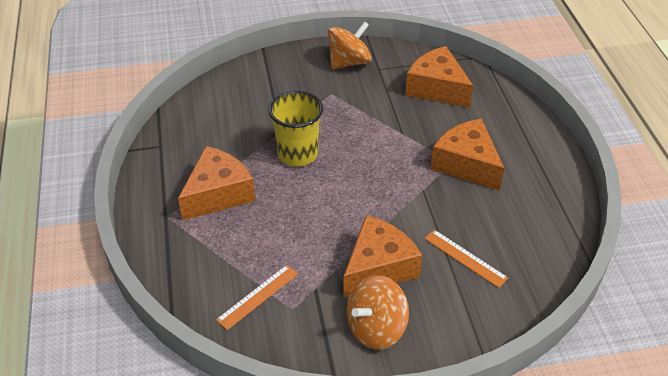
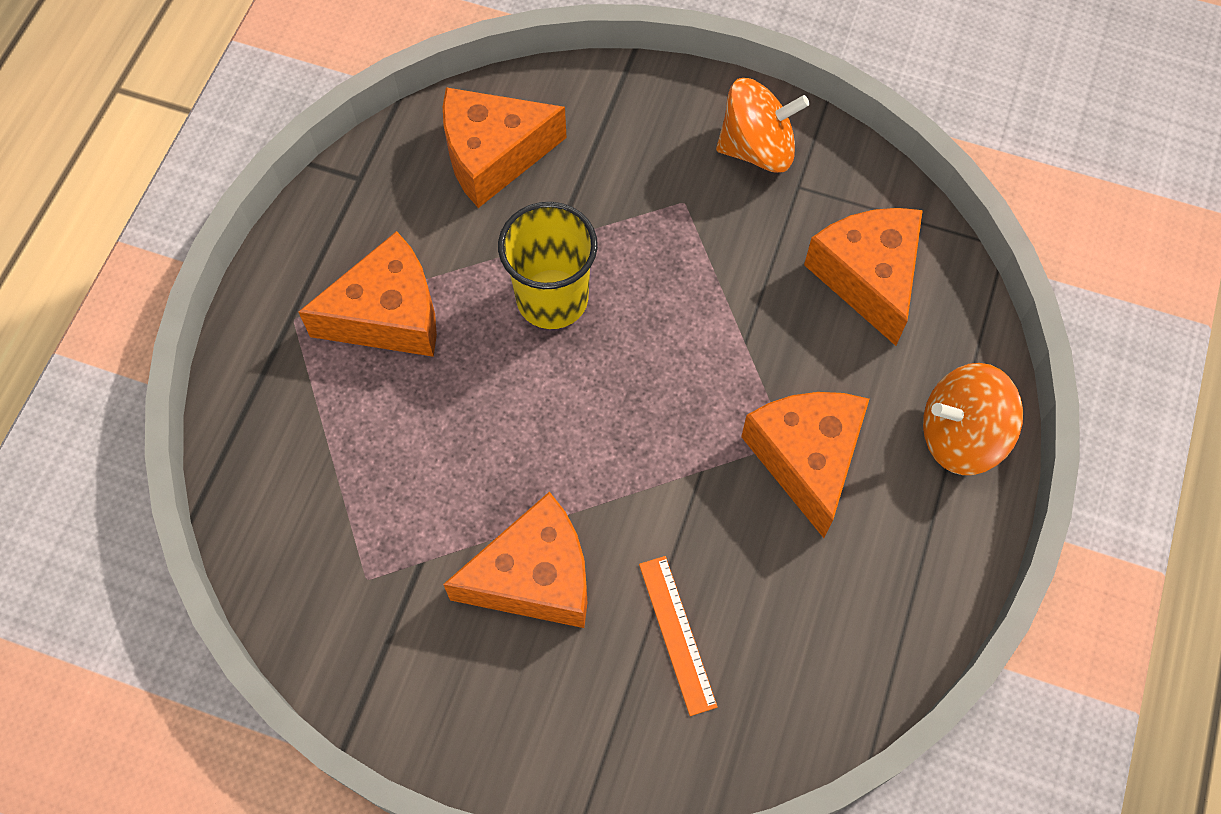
camera: 30 degrees right, 20 degrees up
orange ruler [216,265,298,330] -> none
orange spinning top [347,275,409,350] -> orange spinning top moved to [923,363,1023,475]
none -> orange cheese [443,87,567,208]

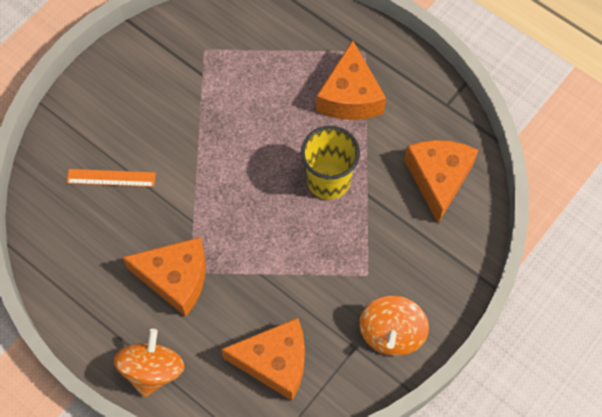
camera: 110 degrees right, 0 degrees up
orange cheese [443,492,587,628] -> none

